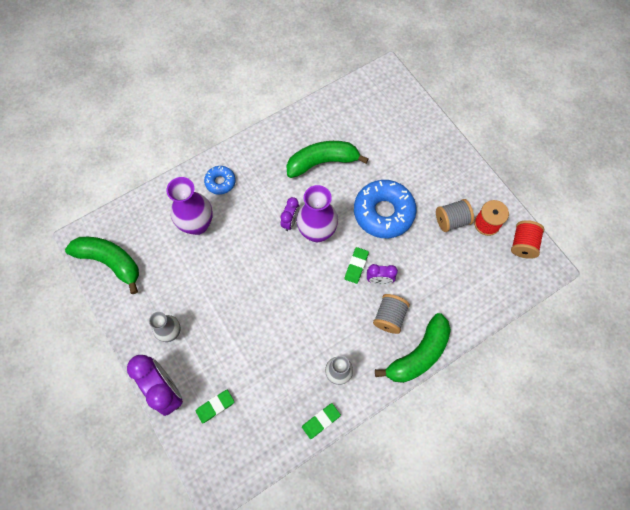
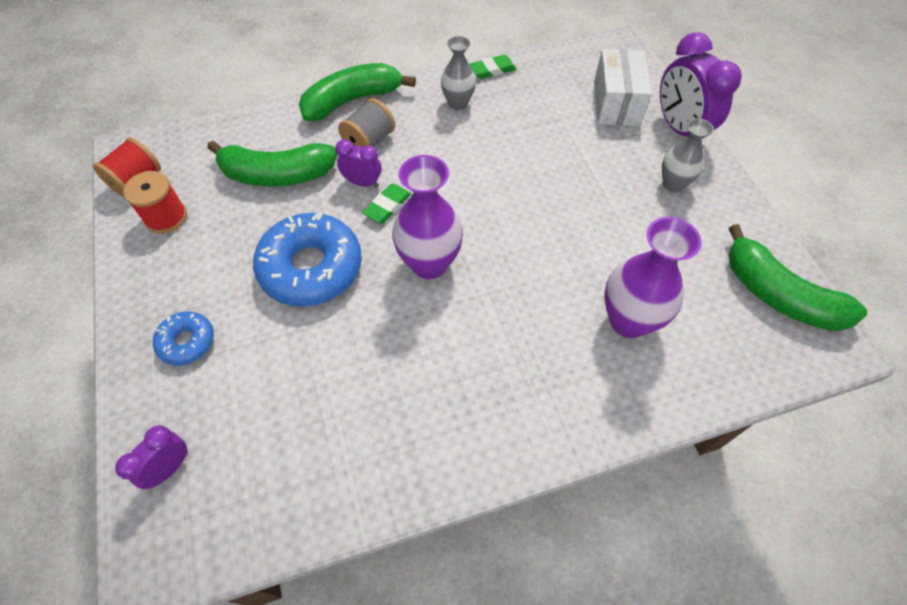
camera: 165 degrees left, 10 degrees down
green eraser [196,390,234,424] -> white box [594,49,652,126]
blue donut [204,166,236,195] -> blue donut moved to [153,311,214,365]
purple clock [280,197,300,231] -> purple clock moved to [115,425,188,489]
green banana [286,141,369,178] -> green banana moved to [207,141,337,187]
grey spool [436,199,474,232] -> none

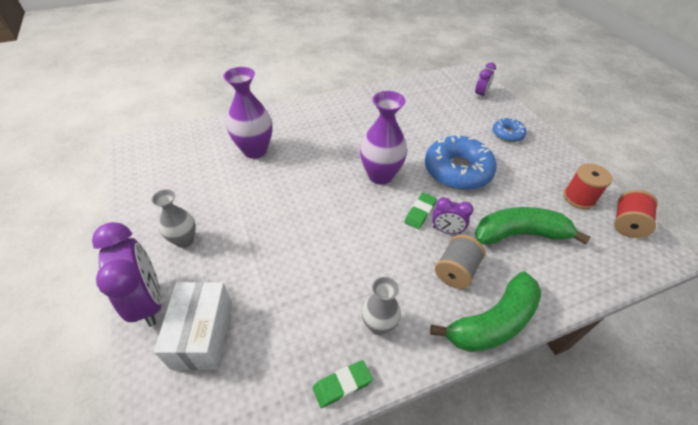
camera: 175 degrees right, 10 degrees down
green banana [728,224,867,331] -> none

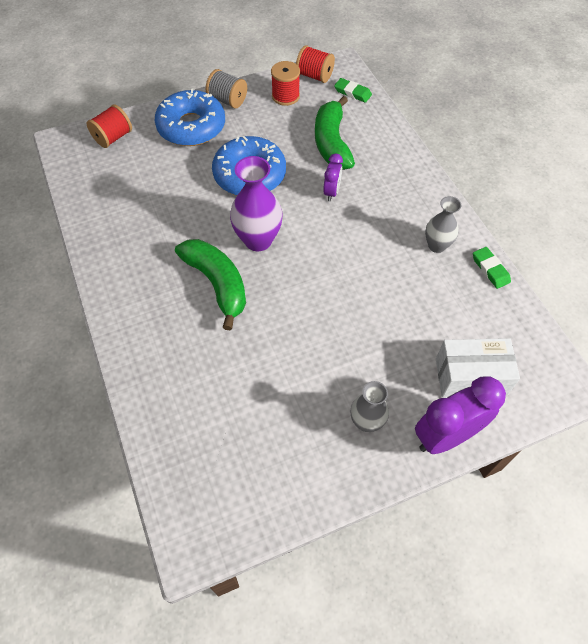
camera: 90 degrees left, 10 degrees up
purple vase [223,67,273,159] -> none
green eraser [404,193,437,229] -> green eraser moved to [334,78,372,103]
green banana [430,271,542,352] -> green banana moved to [175,239,246,330]
grey spool [435,235,485,289] -> grey spool moved to [206,69,247,108]
purple clock [475,62,496,99] -> red spool [87,104,132,148]
blue donut [493,118,527,142] -> blue donut [155,89,225,146], size x1.95

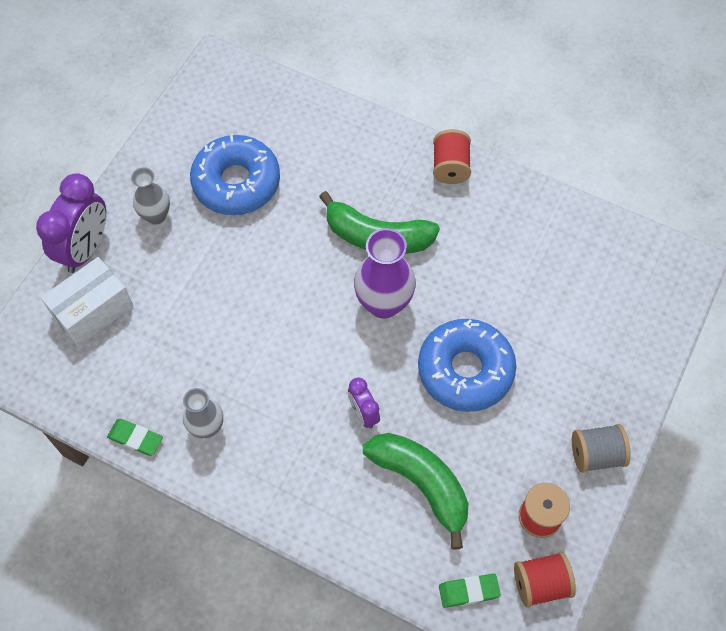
camera: 140 degrees right, 5 degrees up
red spool [87,104,132,148] -> red spool moved to [433,129,471,184]
blue donut [155,89,225,146] -> blue donut moved to [190,135,280,215]

